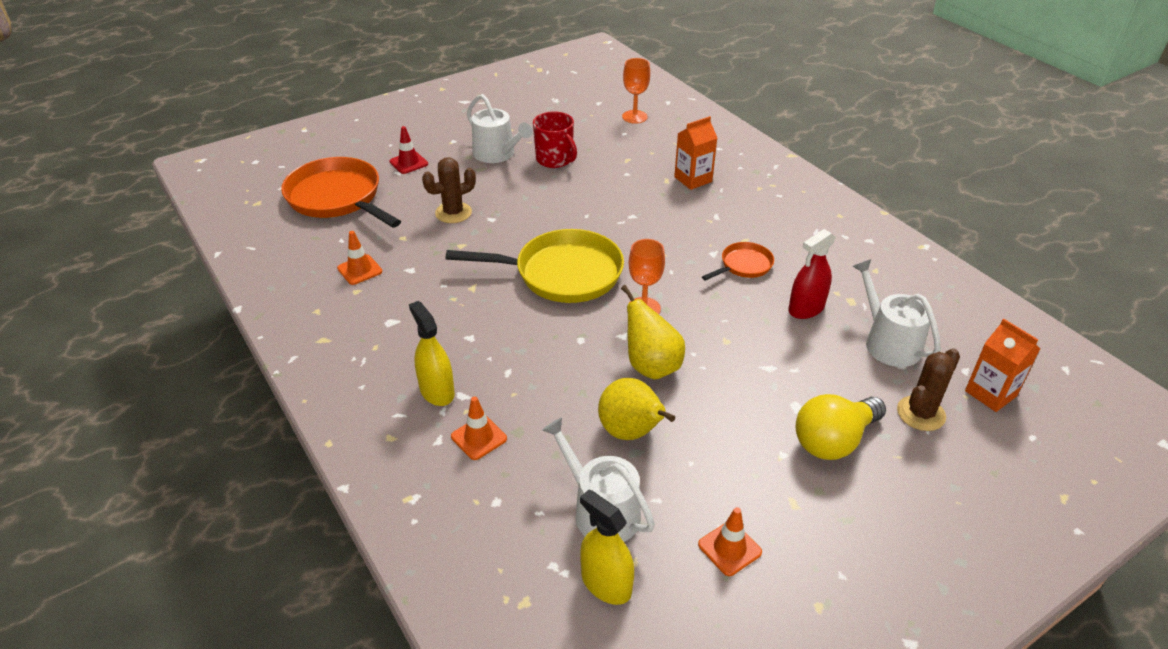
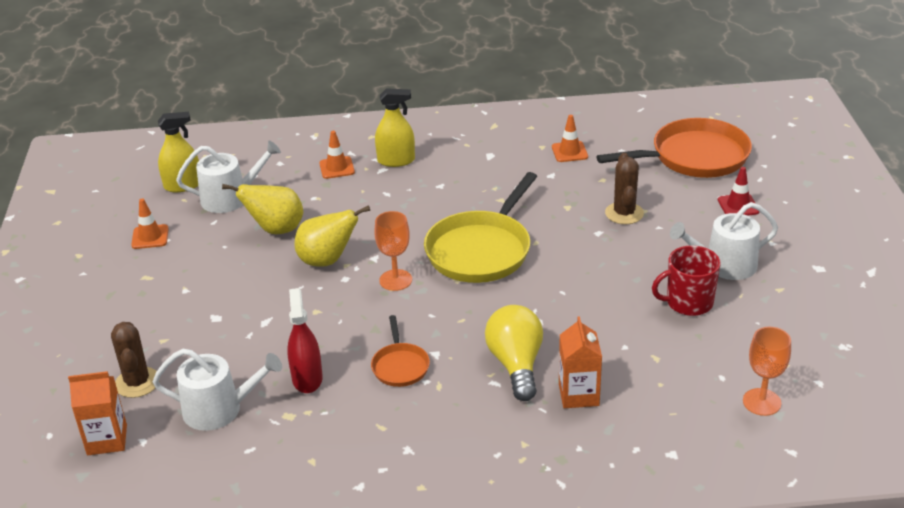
camera: 120 degrees right, 5 degrees down
yellow light bulb [796,394,886,460] -> yellow light bulb moved to [485,305,543,401]

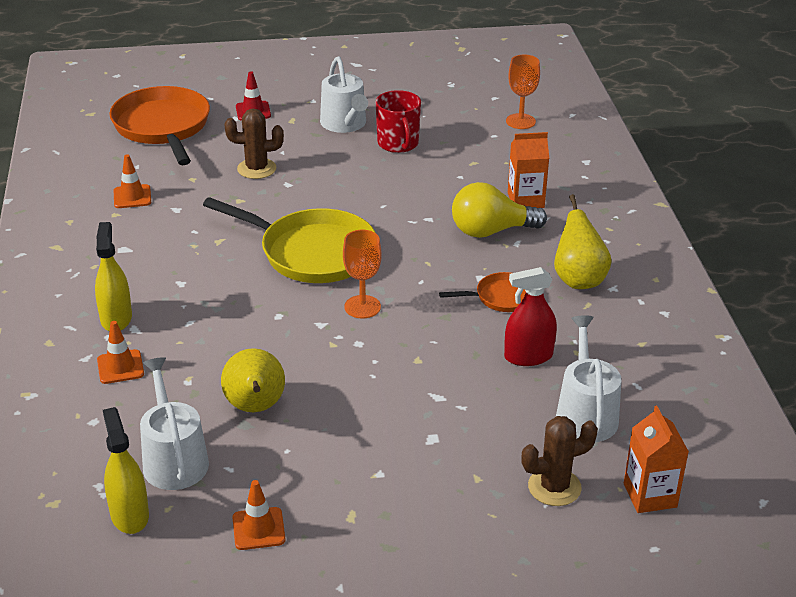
camera: 95 degrees left, 0 degrees up
yellow pear [294,205,370,267] -> yellow pear moved to [554,194,612,289]

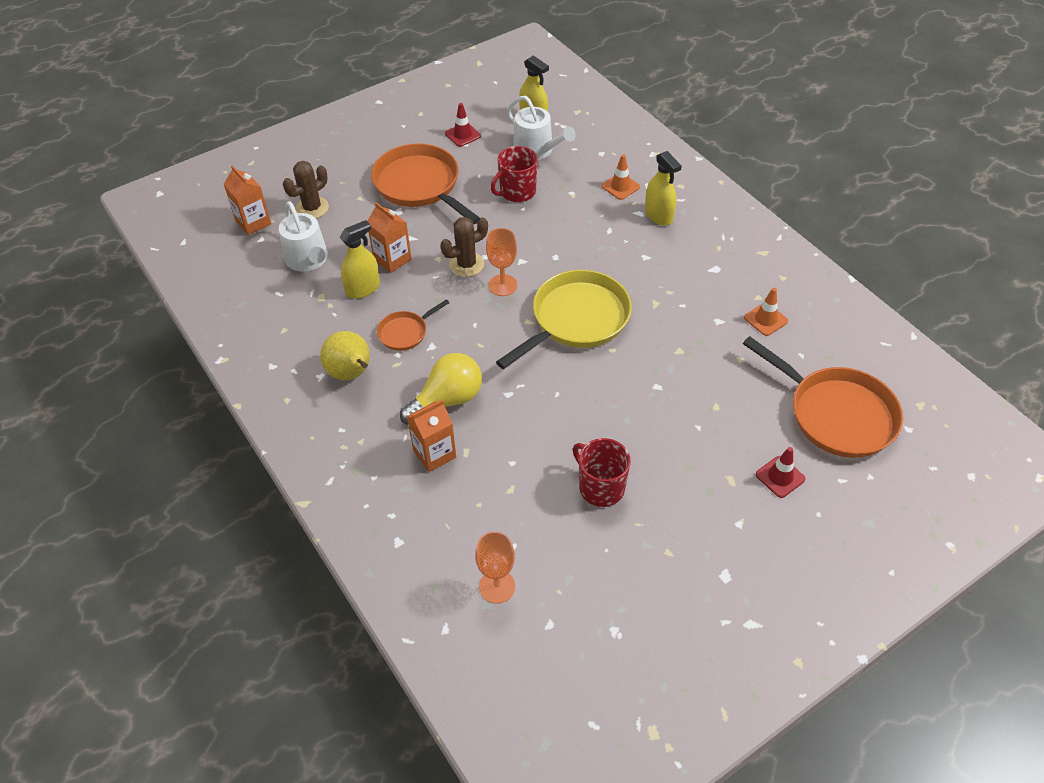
camera: 155 degrees right, 15 degrees up
yellow pan [203,197,376,283] -> yellow pan turned 135 degrees clockwise [496,270,632,369]
yellow pear [221,348,285,412] -> red mug [491,146,538,202]
brown cactus [225,109,284,179] -> brown cactus moved to [440,217,488,277]
orange traffic cone [232,480,285,550] -> red traffic cone [445,103,481,147]
white watering can [320,56,368,133] -> none
red spray bottle [504,267,557,366] -> yellow spray bottle [340,220,380,299]
none -> orange carton [368,202,412,273]
none -> orange pan [371,143,480,224]

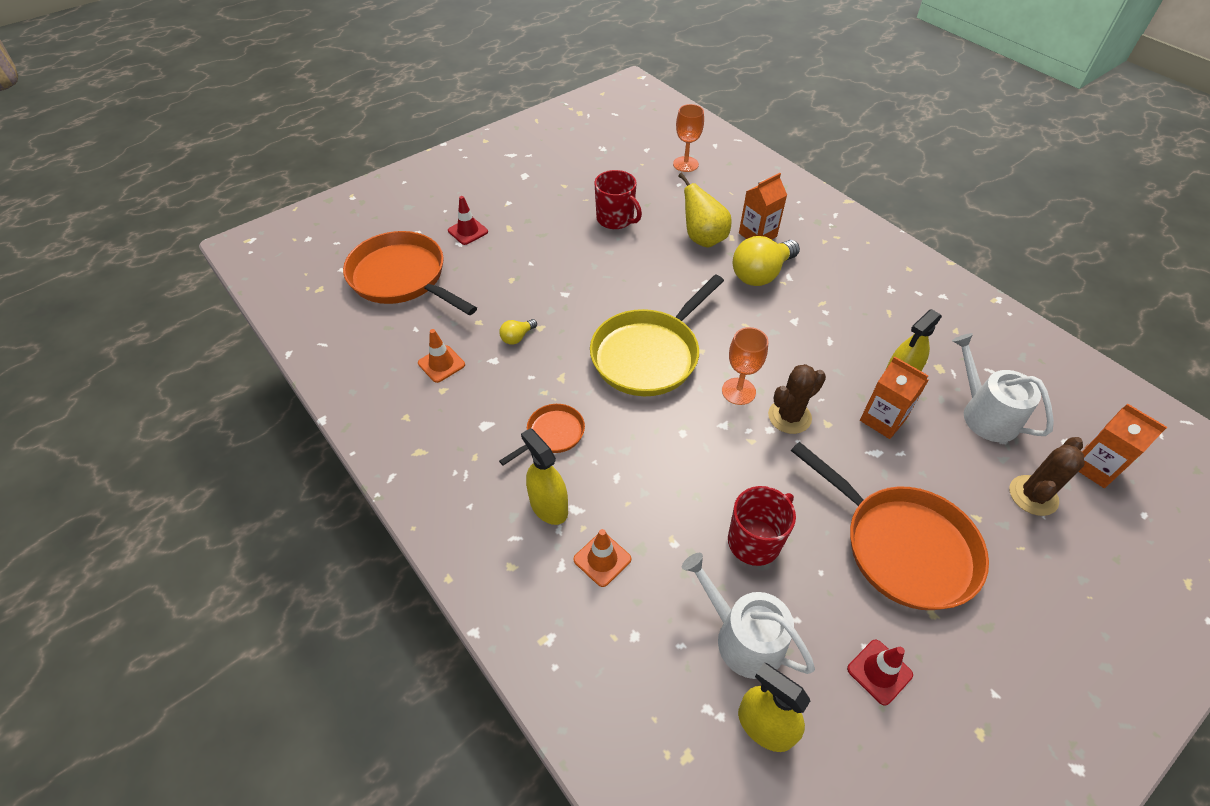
camera: 175 degrees right, 0 degrees up
yellow pear [320,331,370,380] -> yellow pear moved to [678,173,732,248]
orange pan [377,299,449,351] -> orange pan moved to [499,404,585,465]
none -> yellow light bulb [499,319,537,345]

